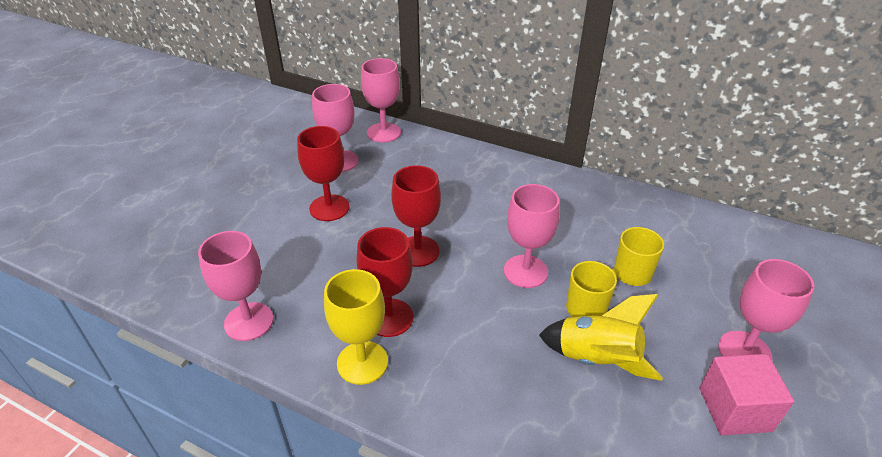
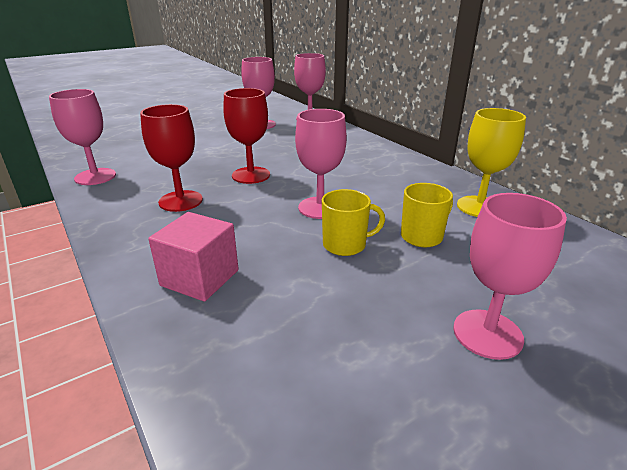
camera: 30 degrees right, 10 degrees down
red goblet [297,126,349,221] -> none
yellow goblet [324,269,388,385] -> yellow goblet moved to [457,108,526,217]
yellow rocket [539,294,663,381] -> none
pink cube [699,354,794,435] -> pink cube moved to [148,212,239,302]

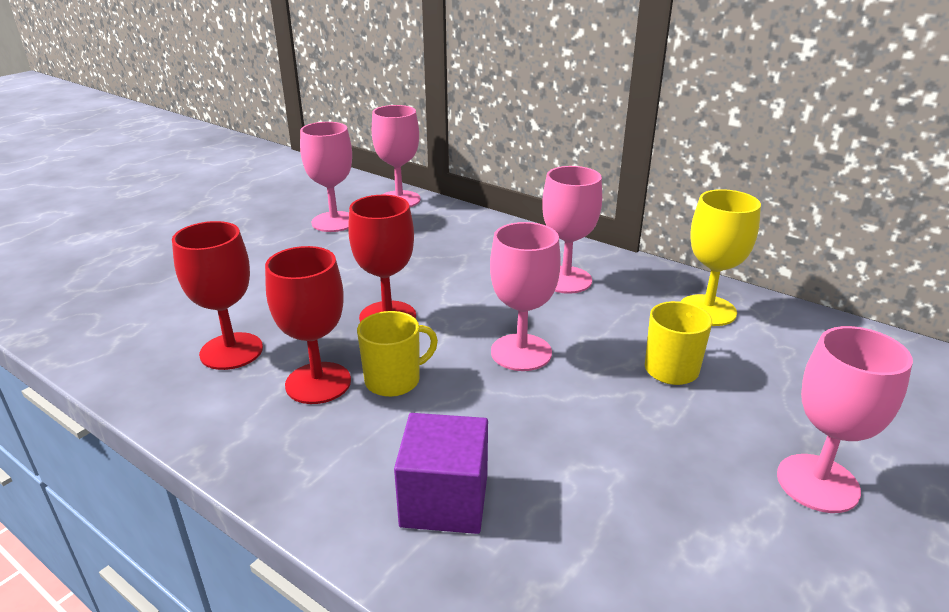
camera: 20 degrees left, 0 degrees up
pink goblet [49,89,116,185] -> pink goblet moved to [542,166,602,294]
pink cube [148,212,239,302] -> purple cube [394,413,488,534]
yellow mug [322,189,385,256] -> yellow mug moved to [357,311,438,397]
none -> red goblet [172,221,263,370]

